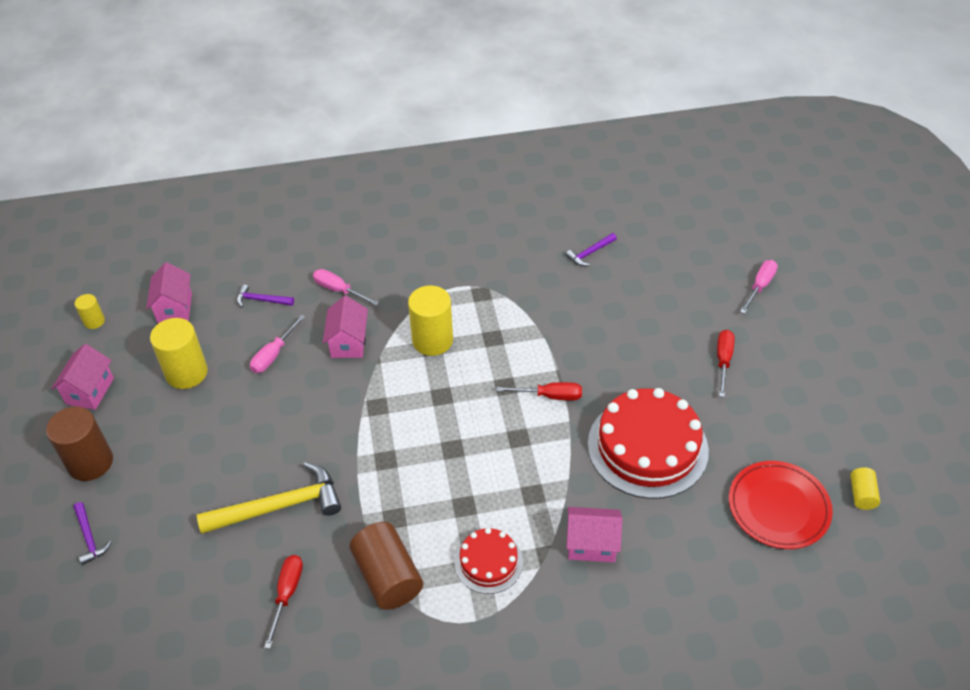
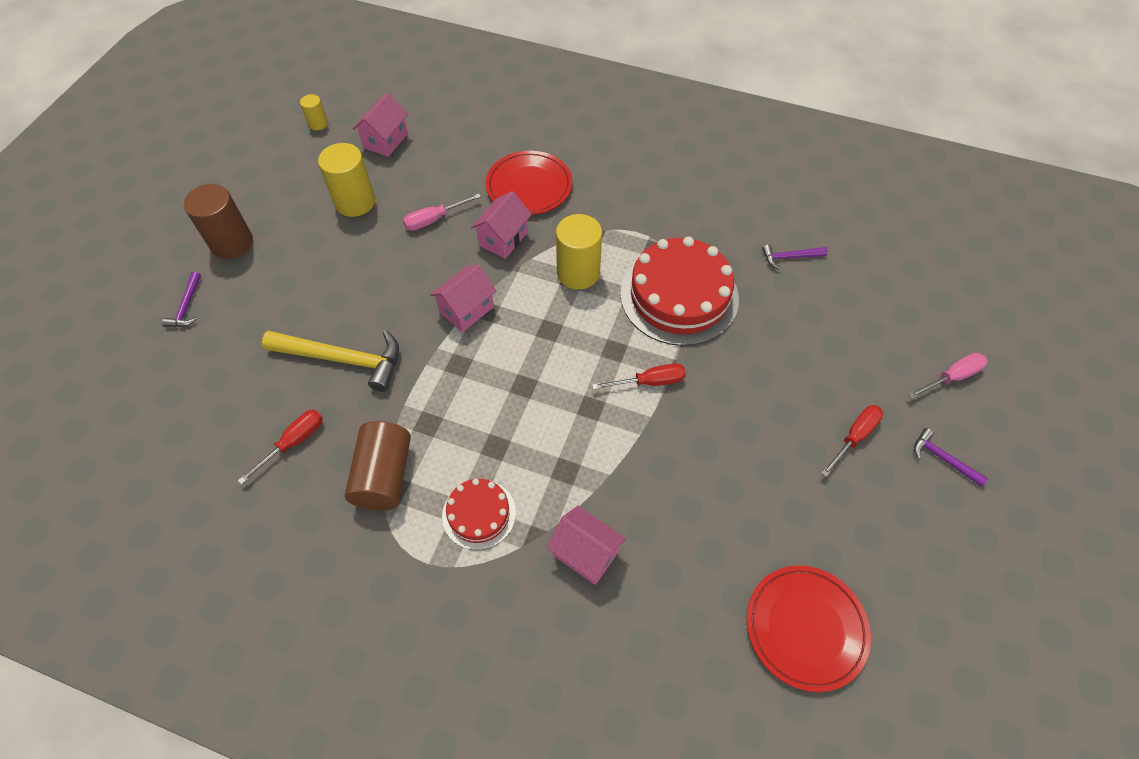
camera: 30 degrees right, 10 degrees up
pink house [51,344,114,410] -> pink house moved to [430,264,497,332]
purple hammer [236,284,294,307] -> purple hammer moved to [914,428,988,487]
pink screwdriver [313,269,379,306] -> red plate [486,151,572,215]
red screwdriver [496,382,582,400] -> red screwdriver turned 45 degrees counterclockwise [592,363,686,390]
red cake [588,388,709,499] -> red cake moved to [620,236,739,346]
yellow cylinder [850,467,880,510] -> none

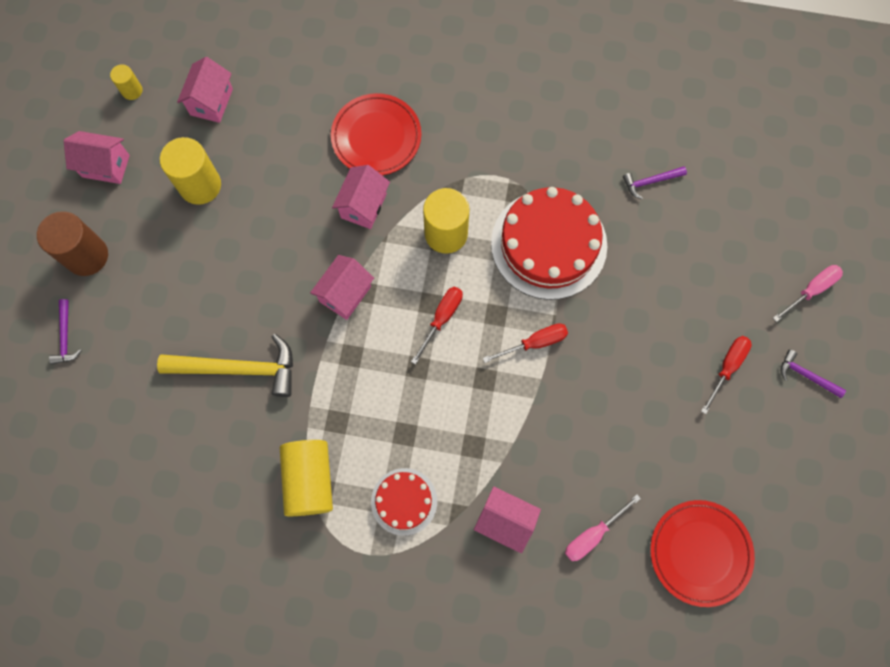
camera: 10 degrees left, 15 degrees up
red screwdriver [238,410,323,485] -> red screwdriver moved to [411,287,463,365]
brown cylinder [345,421,411,510] -> yellow cylinder [280,440,333,516]
pink screwdriver [403,194,481,231] -> pink screwdriver moved to [565,495,641,561]
none -> pink house [64,131,130,184]

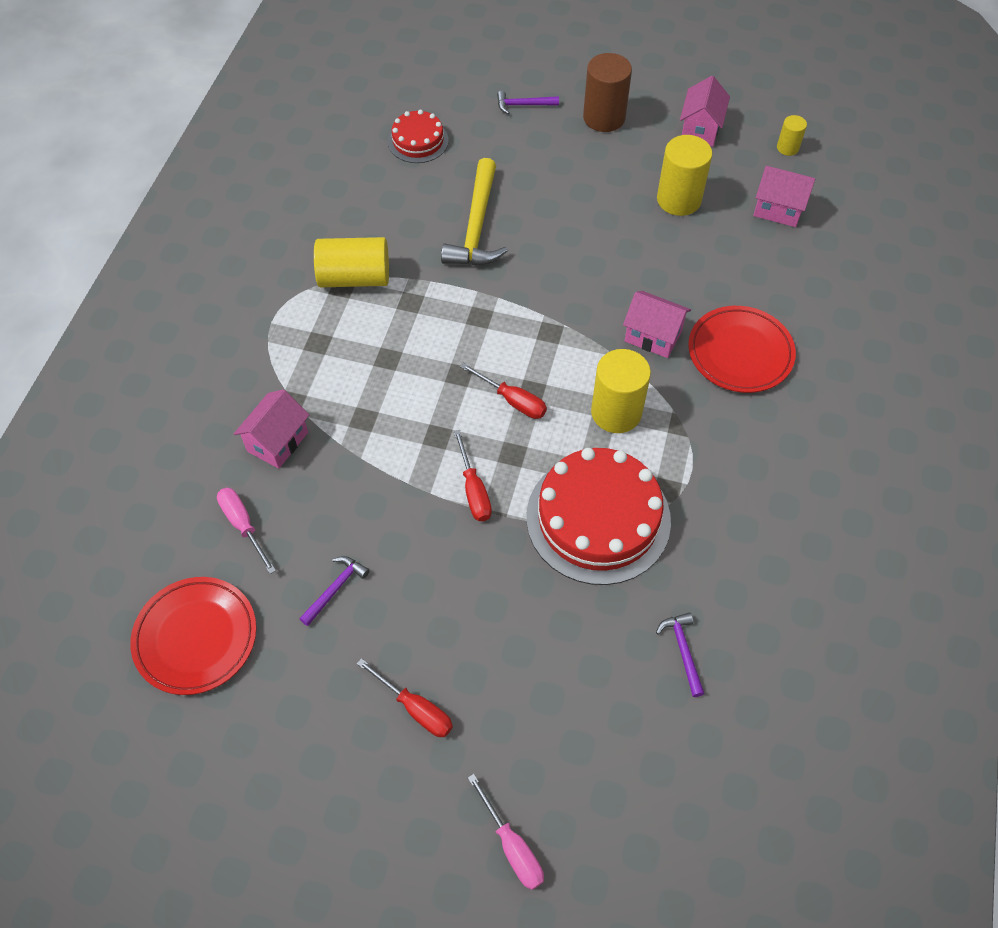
camera: 95 degrees right, 15 degrees down
pink house [310,255,374,320] -> none
red cake [371,468,437,536] -> red cake moved to [388,110,449,163]
purple hammer [781,350,846,398] -> purple hammer moved to [299,556,370,626]

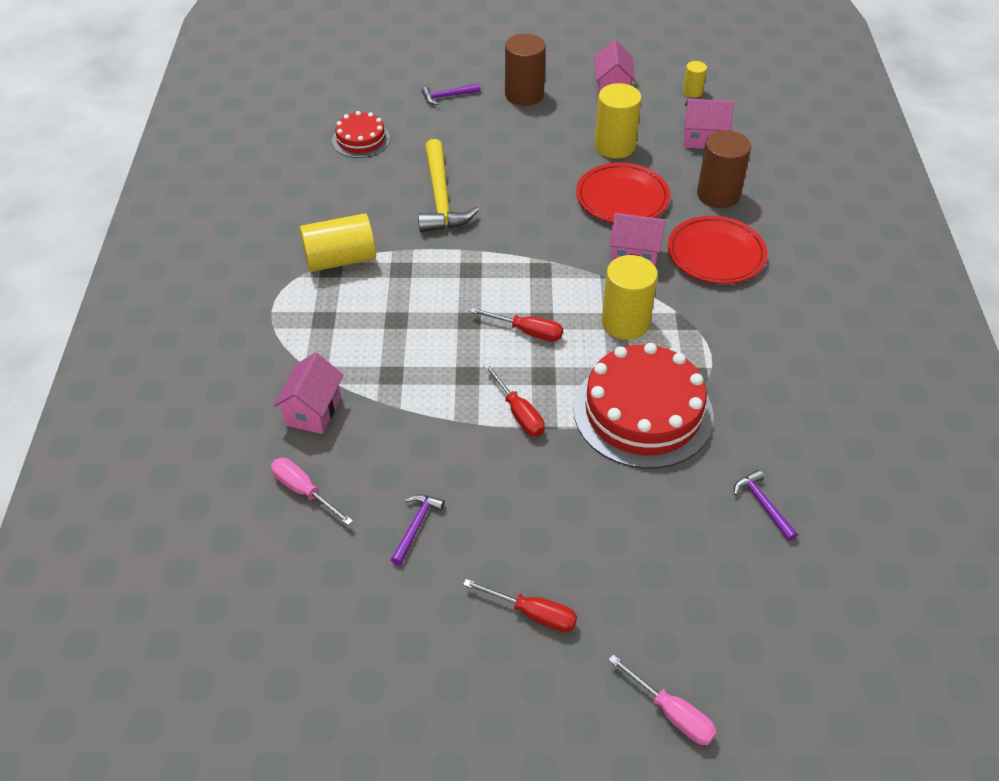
camera: 15 degrees left, 10 degrees down
red plate [130,577,257,695] -> red plate moved to [576,163,670,223]
none -> brown cylinder [697,130,751,208]

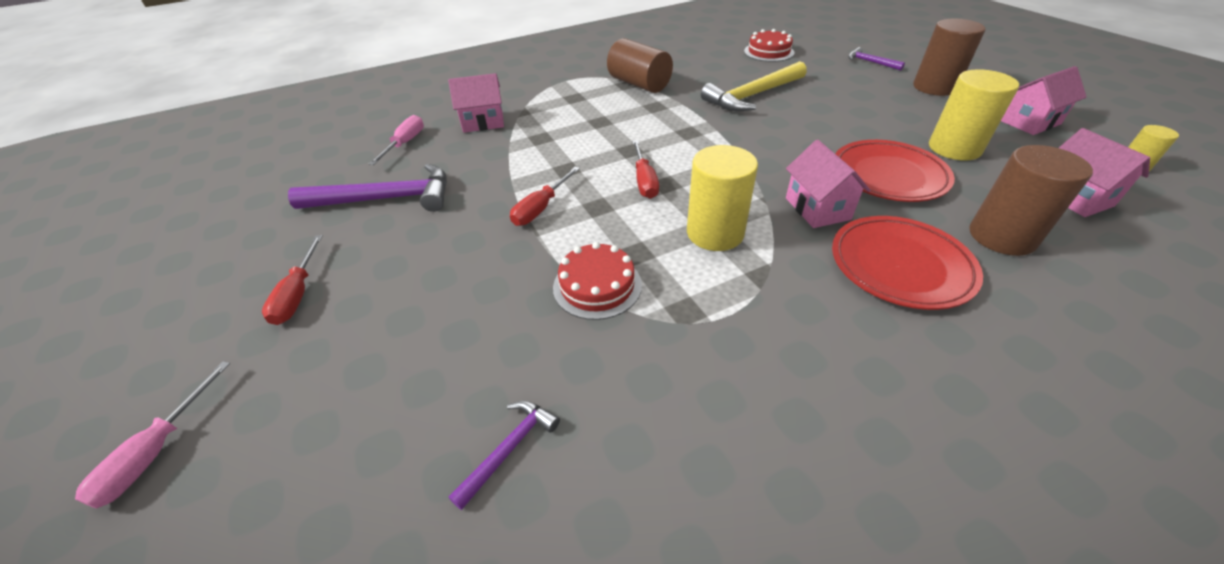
camera: 65 degrees right, 5 degrees down
yellow cylinder [300,214,376,272] -> brown cylinder [607,38,673,93]
purple hammer [391,494,445,565] -> purple hammer [288,164,447,212], size x2.02
red cake [574,343,714,469] -> red cake [553,242,642,320], size x0.53

